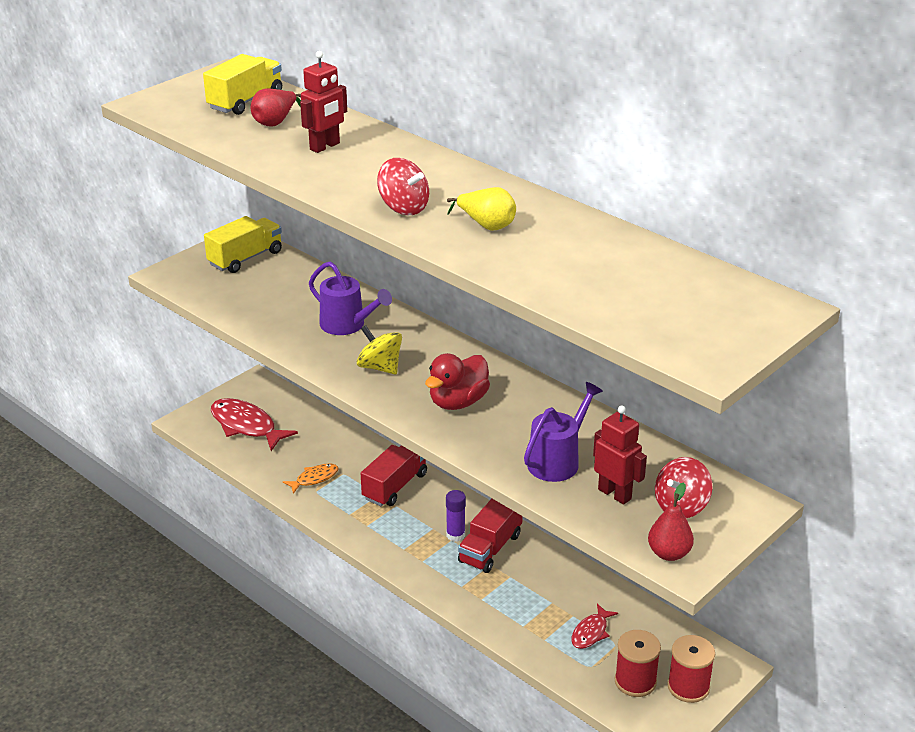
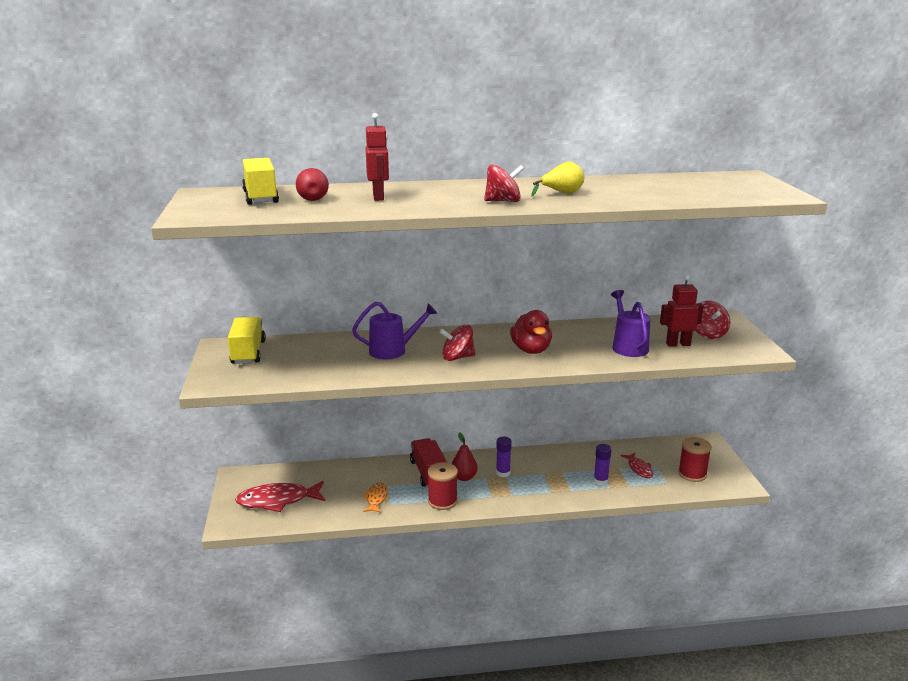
camera: 50 degrees left, 10 degrees down
yellow spinning top [357,325,402,375] -> red spinning top [439,324,475,361]
red truck [458,499,523,573] -> none
red pear [648,483,694,561] -> red pear moved to [452,432,478,481]
red spool [668,635,715,703] -> red spool moved to [428,462,458,510]
none -> purple glue stick [593,444,612,485]

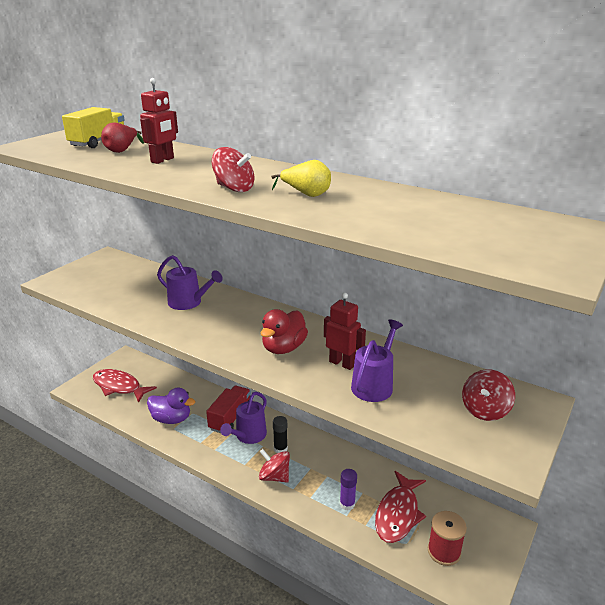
camera: 40 degrees right, 5 degrees up
yellow truck [228,317,266,364] -> none
orange fish [362,483,388,513] -> purple duck [147,388,195,424]
red spool [428,462,458,510] -> none
red spinning top [439,324,475,361] -> red spinning top moved to [259,449,290,482]
red pear [452,432,478,481] -> purple watering can [220,392,267,444]
purple glue stick [496,437,512,477] -> black glue stick [273,416,288,453]
red fish [621,453,653,478] -> red fish [375,471,426,543], size x1.83
red robot [660,275,703,347] -> red robot moved to [324,293,366,370]

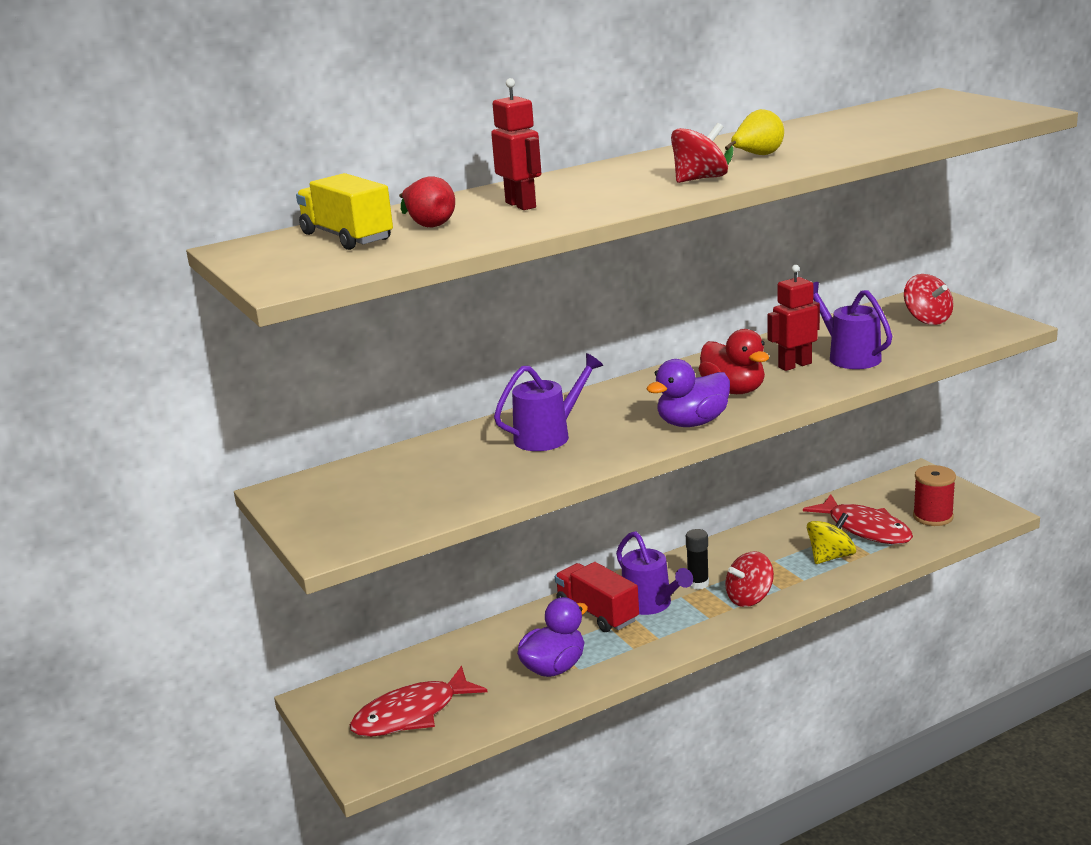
camera: 60 degrees left, 5 degrees down
purple glue stick [340,469,357,510] -> yellow spinning top [807,513,856,564]
none -> purple duck [646,359,730,427]

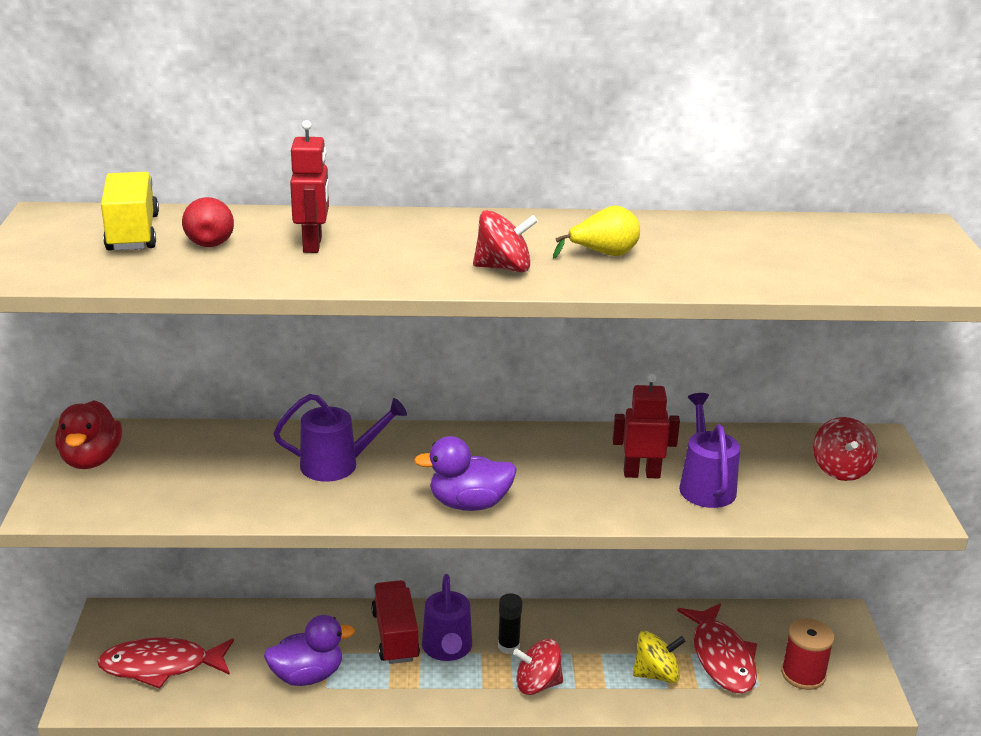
camera: 25 degrees right, 5 degrees up
red duck [699,329,769,394] -> red duck moved to [55,400,122,469]

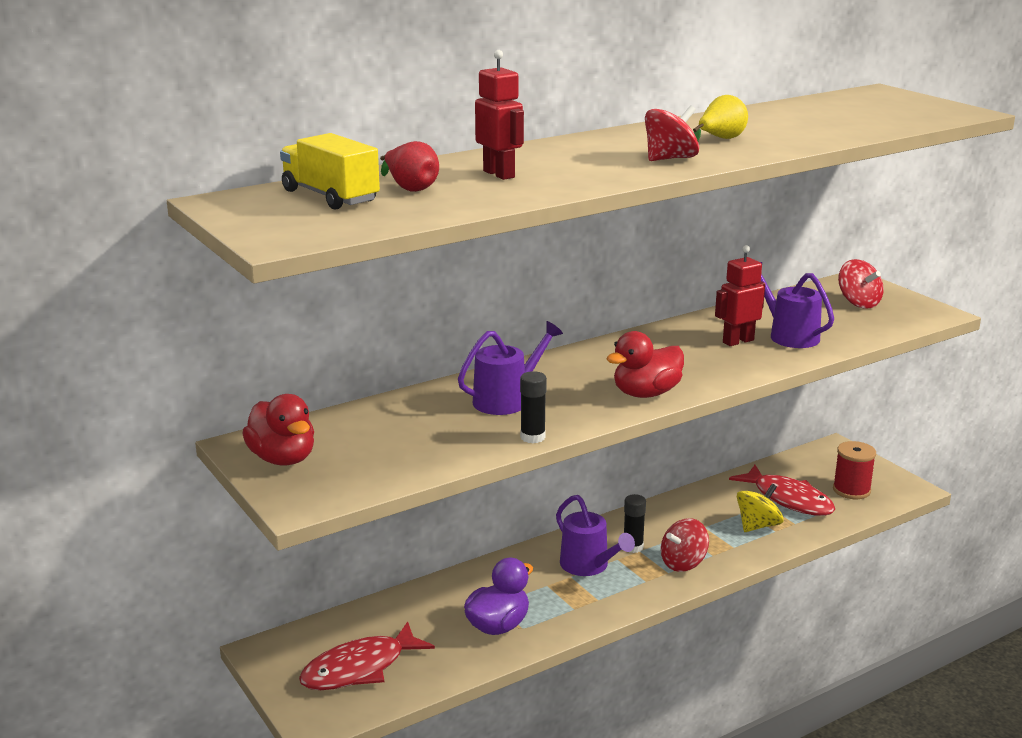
camera: 30 degrees left, 5 degrees down
red truck [371,580,420,664] -> none
purple duck [414,436,517,511] -> red duck [606,331,684,398]
none -> black glue stick [520,371,547,443]

